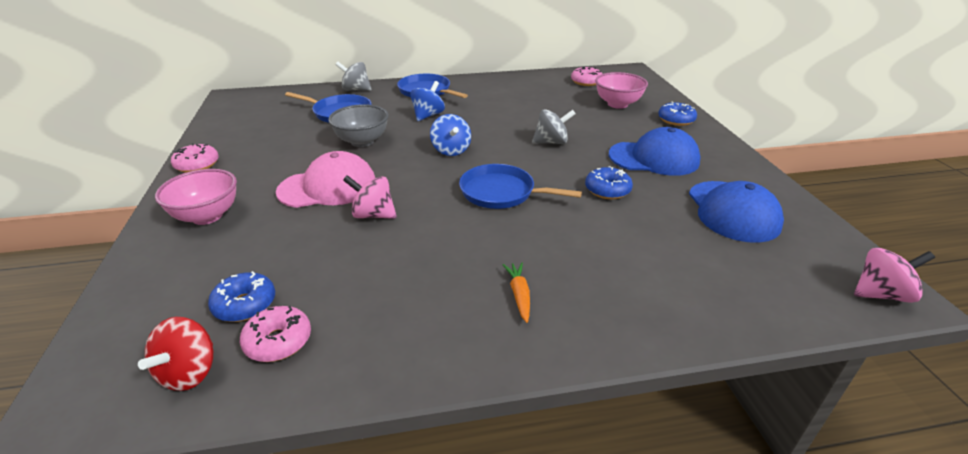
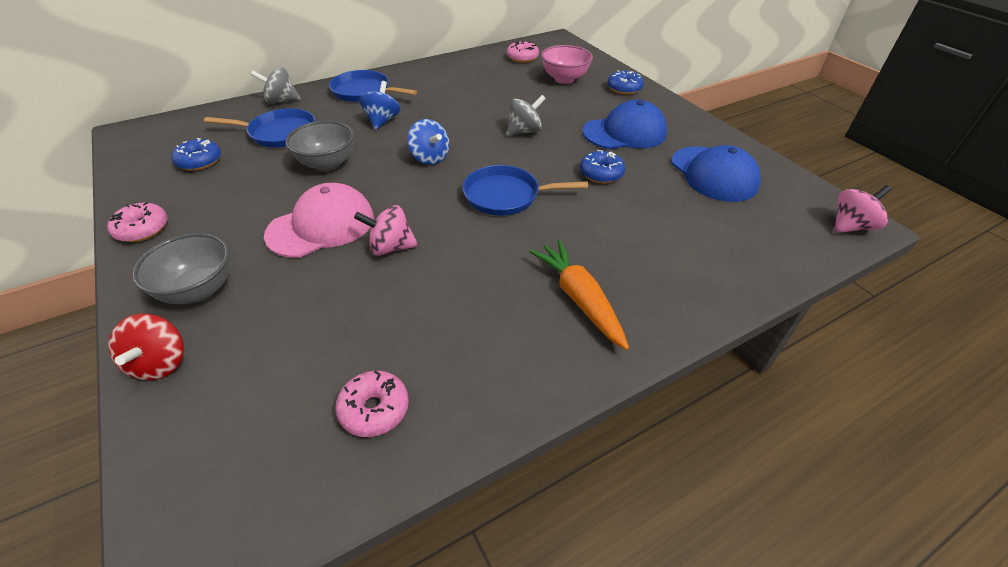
camera: 20 degrees left, 10 degrees up
red spinning top [138,317,213,391] -> red spinning top moved to [108,314,184,380]
pink bowl [155,169,237,225] -> grey bowl [132,233,230,304]
blue donut [208,271,275,322] -> blue donut moved to [172,138,221,171]
orange carrot [503,262,530,323] -> orange carrot [529,240,629,350], size x1.85

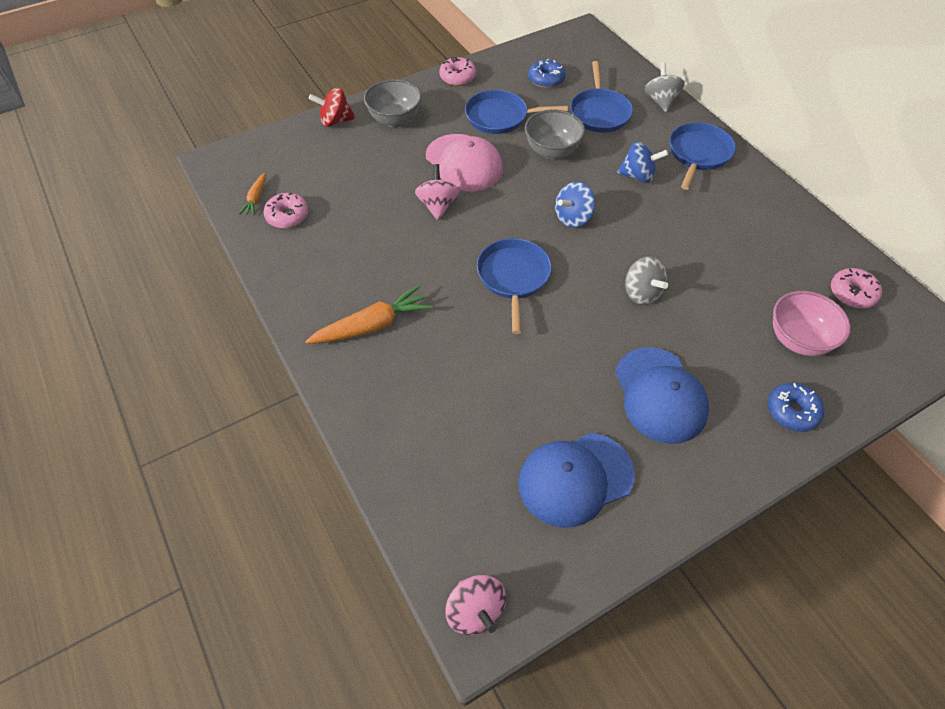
camera: 90 degrees right, 10 degrees up
blue donut [580,150,625,183] -> none
none -> orange carrot [239,173,266,216]
none -> blue pan [465,90,568,134]

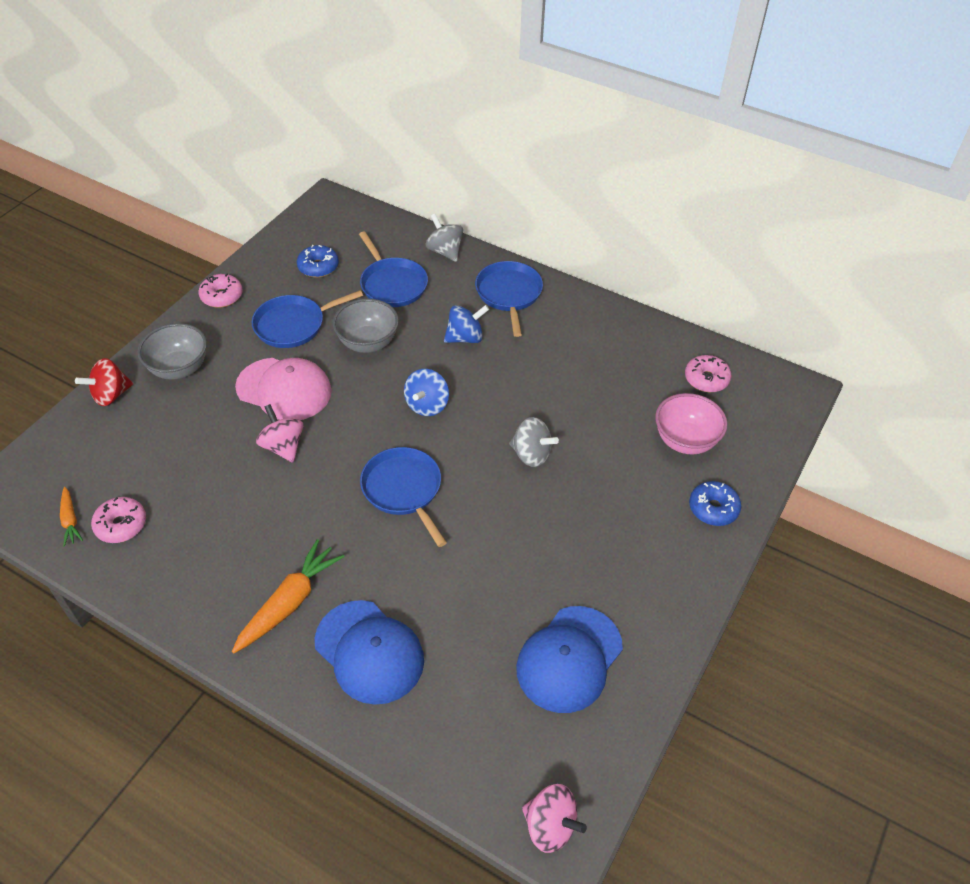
camera: 30 degrees left, 5 degrees down
blue cap [615,347,709,444] -> blue cap moved to [315,600,424,705]

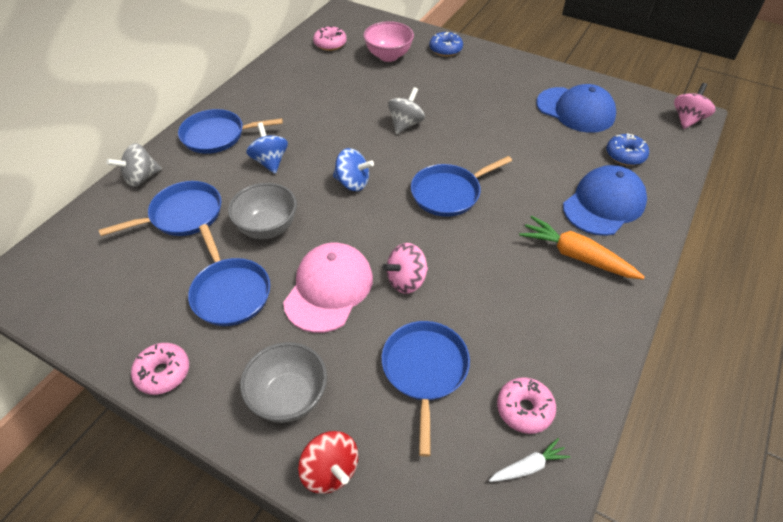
camera: 90 degrees left, 0 degrees up
orange carrot [60,487,83,546] -> white carrot [489,438,570,482]
blue donut [297,245,339,277] -> blue donut moved to [606,133,649,166]
none -> blue pan [381,321,470,457]

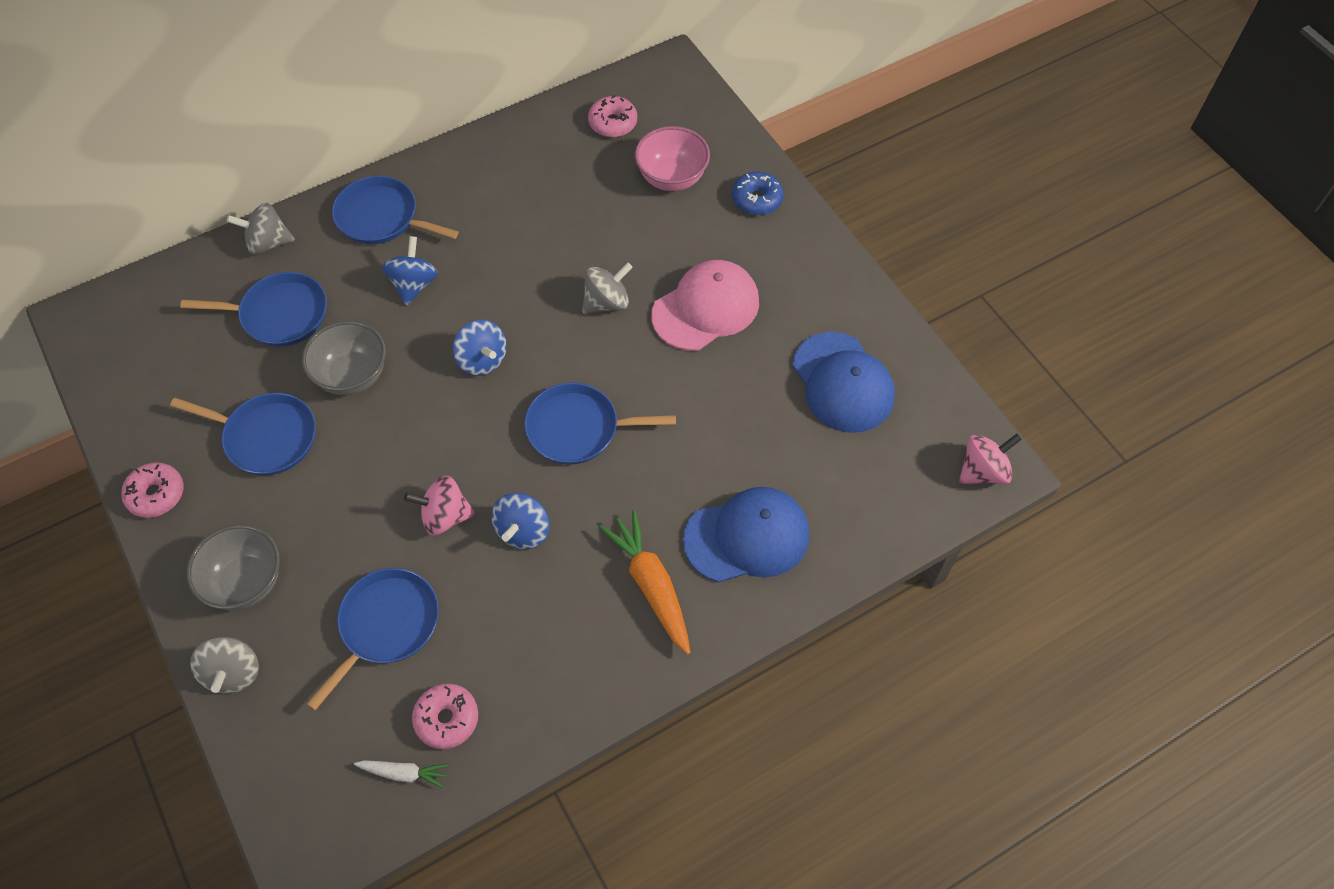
camera: 30 degrees right, 10 degrees up
blue pan [188,224,270,326] -> blue pan turned 75 degrees counterclockwise [170,393,316,475]
pink cap [283,243,373,333] -> pink cap moved to [651,260,759,351]
red spinning top [298,431,358,494] -> grey spinning top [190,636,259,694]
blue donut [606,133,649,166] -> none
none -> blue spinning top [492,493,549,549]

